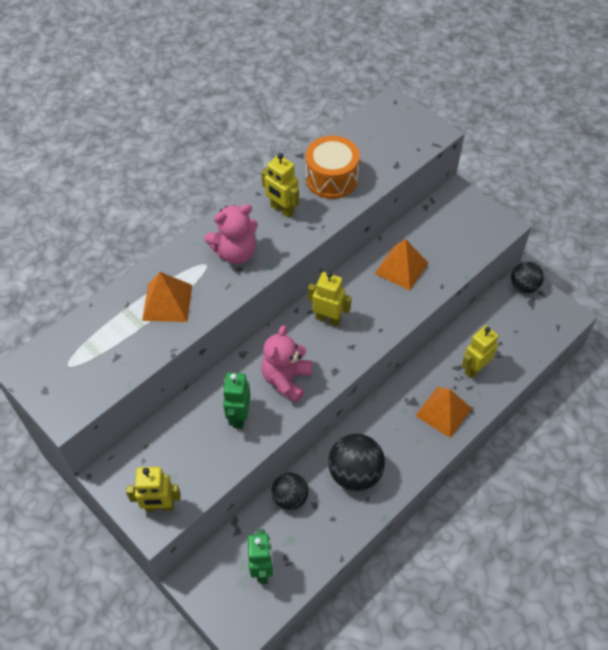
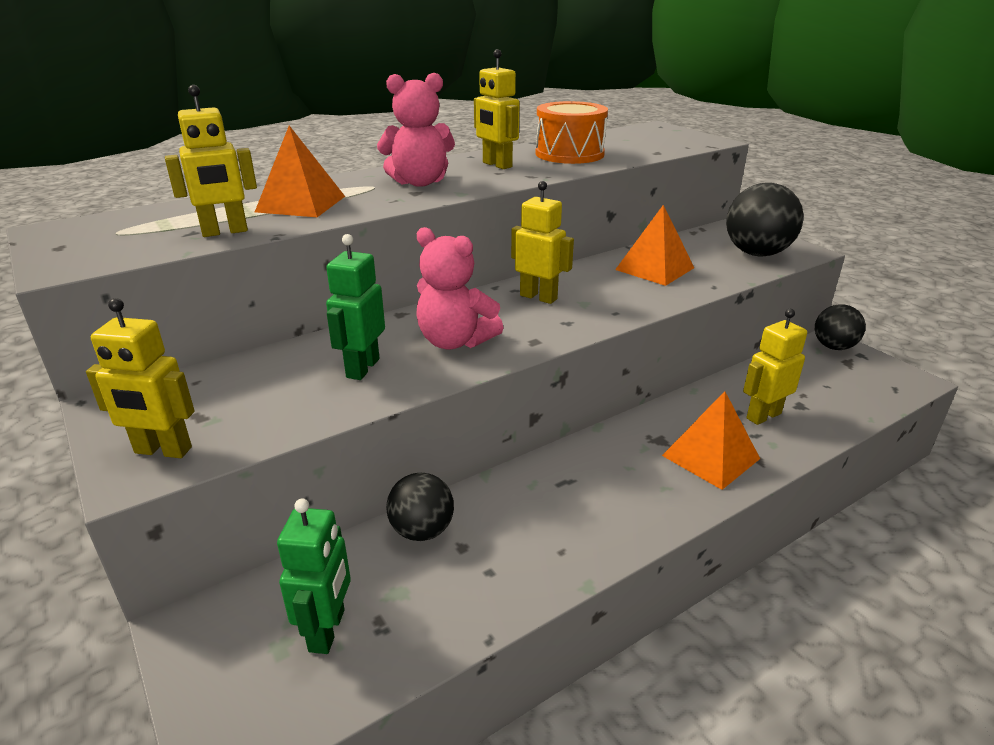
camera: 10 degrees right, 25 degrees down
pink teddy bear [261,325,312,403] -> pink teddy bear turned 90 degrees counterclockwise [416,227,503,350]
black ball [328,434,385,491] -> black ball moved to [726,183,803,256]
none -> yellow robot [165,85,257,237]

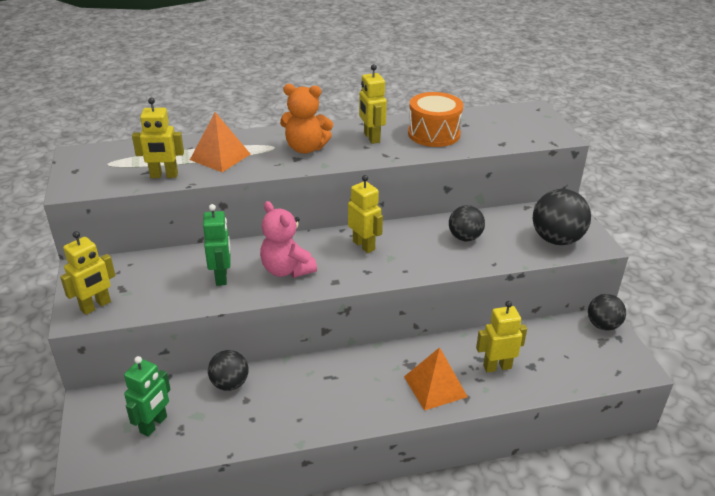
camera: 20 degrees right, 5 degrees up
yellow robot [86,298,195,458] -> yellow robot turned 75 degrees counterclockwise [60,231,116,315]
green robot [326,234,385,380] -> green robot turned 135 degrees clockwise [203,204,230,286]
pink teddy bear [377,73,455,187] -> orange teddy bear [280,84,333,154]
orange pyramid [615,205,694,286] -> black ball [449,205,485,241]

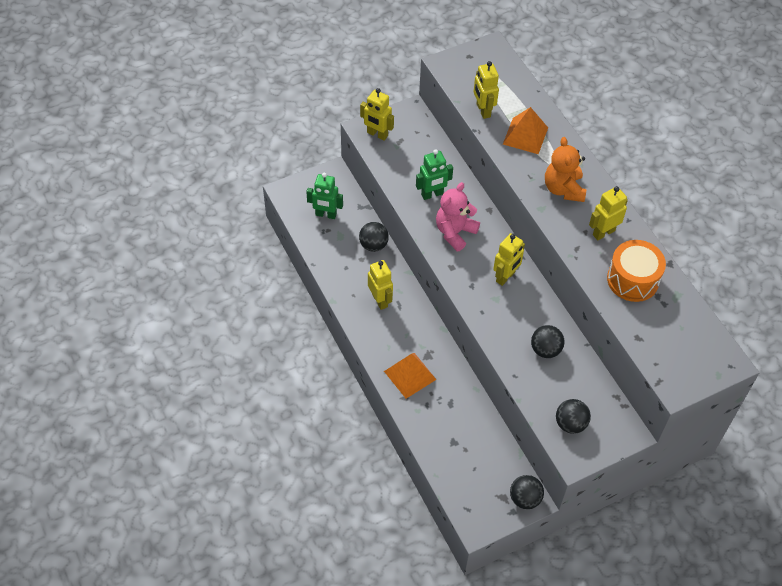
camera: 75 degrees right, 20 degrees up
yellow robot [476,301,527,373] -> yellow robot moved to [368,260,393,310]
black ball [533,189,591,245] -> black ball [556,399,591,434], size x0.65

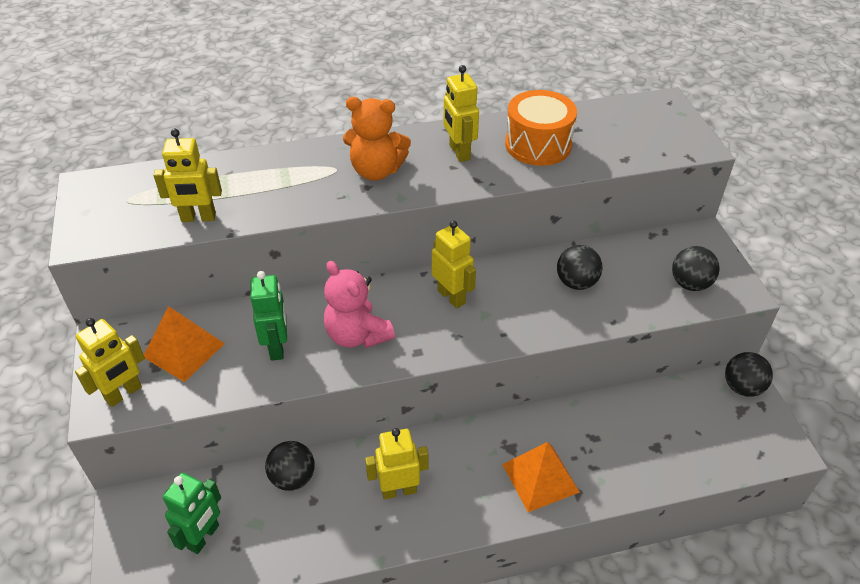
camera: 75 degrees left, 10 degrees down
orange pyramid [503,107,548,154] -> orange pyramid moved to [144,306,225,382]

